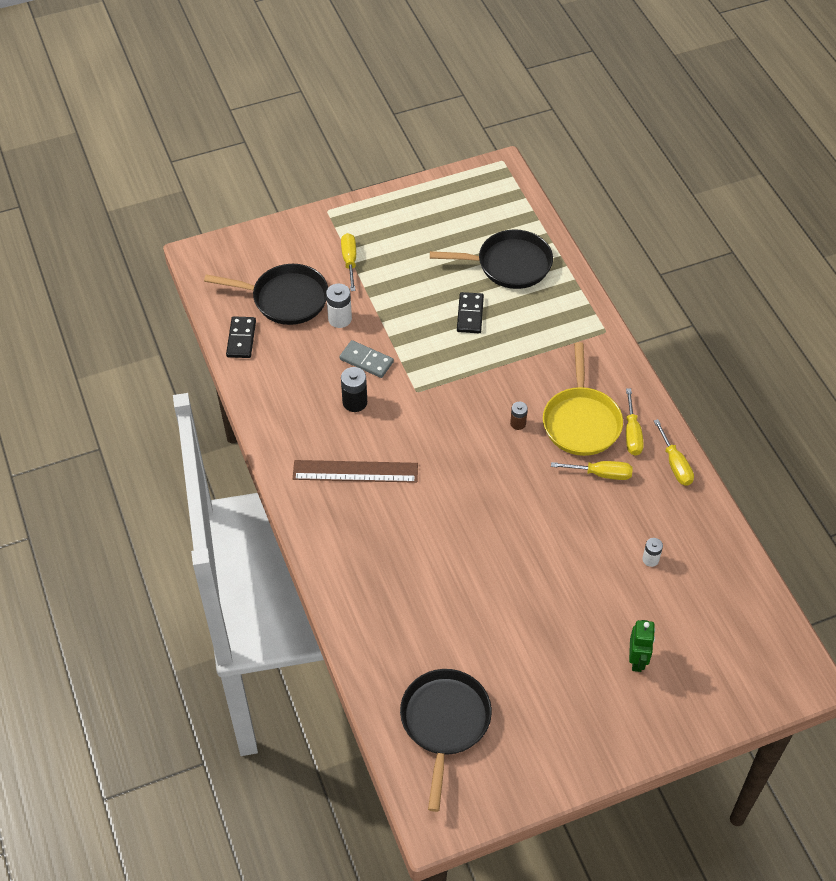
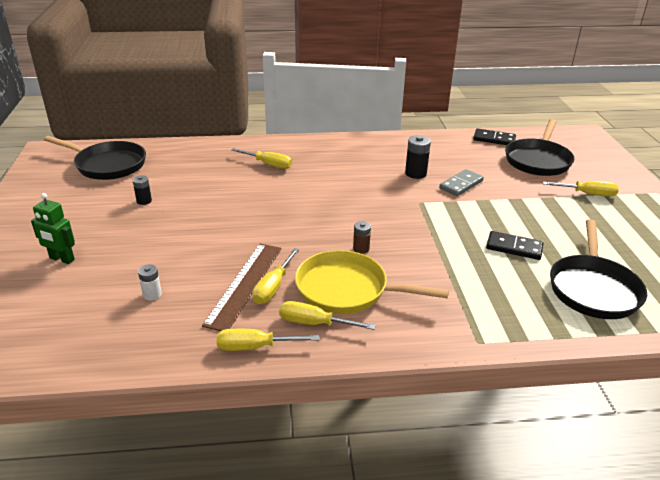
camera: 105 degrees right, 20 degrees down
brown ruler [293,460,418,483] -> brown ruler moved to [202,244,281,331]
white battery [326,284,352,328] -> none
none -> black battery [133,175,152,205]
none -> yellow screwdriver [231,148,292,169]

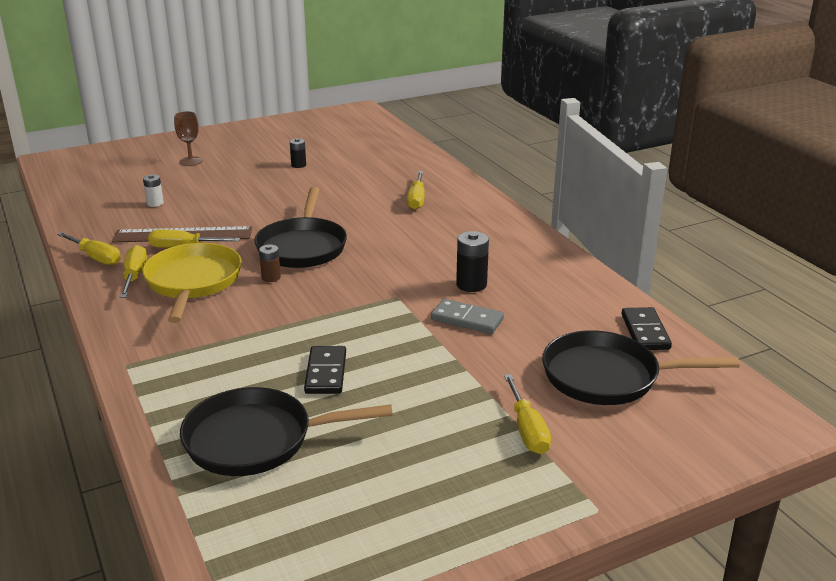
camera: 70 degrees right, 5 degrees down
green robot [31,193,75,264] -> brown goblet [174,111,203,166]
black pan [44,136,146,180] -> black pan moved to [254,187,347,268]
yellow screwdriver [217,329,319,351] -> yellow screwdriver turned 150 degrees clockwise [57,232,121,265]

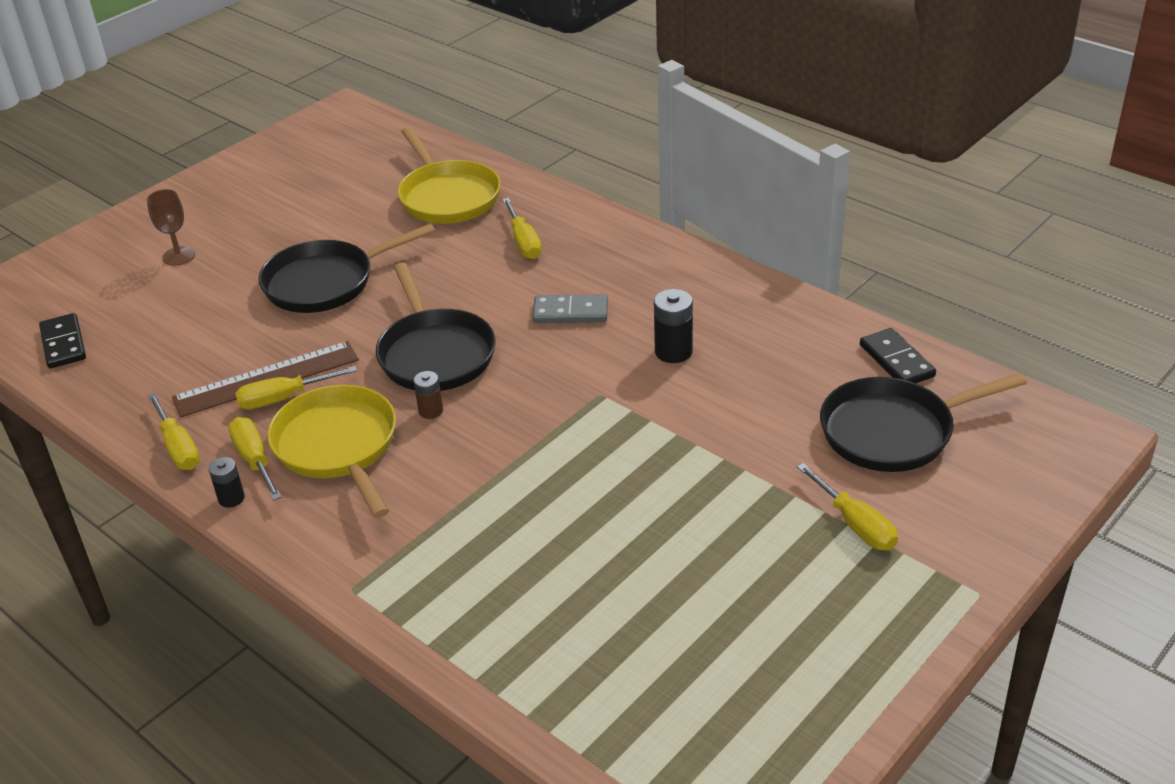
camera: 20 degrees left, 10 degrees up
yellow screwdriver [57,232,121,265] -> yellow screwdriver turned 45 degrees clockwise [148,393,200,470]
white battery [143,174,164,207] -> none
black pan [180,387,393,476] -> black pan moved to [259,224,435,313]
black battery [290,138,306,168] -> black battery moved to [209,457,245,508]
black domino [304,346,346,394] -> black domino moved to [39,313,86,368]
grey domino [431,299,504,334] -> grey domino moved to [532,294,608,323]
none -> yellow pan [398,127,501,224]

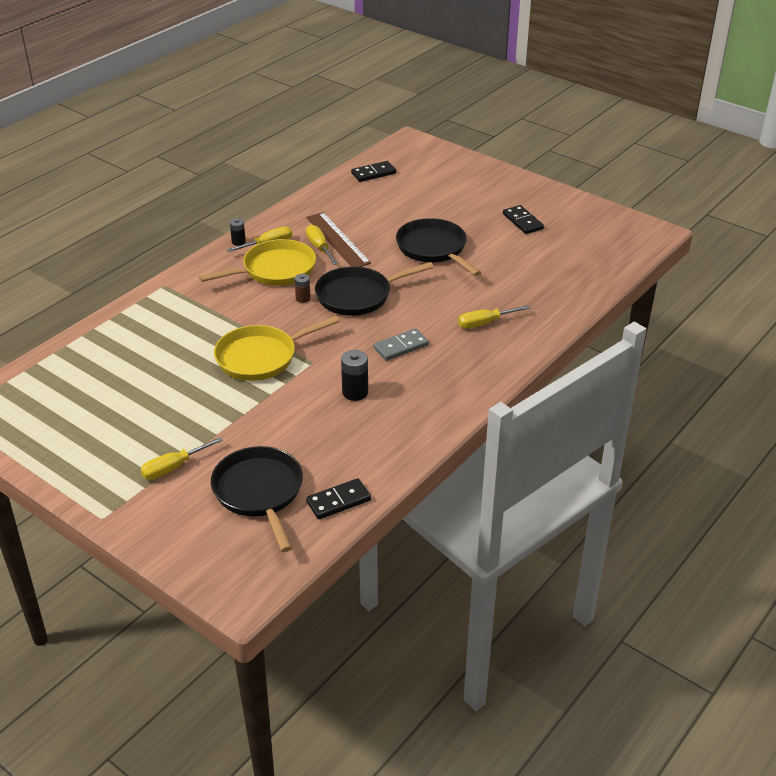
camera: 85 degrees right, 0 degrees up
brown goblet [147,189,195,266] -> none
yellow screwdriver [148,393,200,470] -> none
yellow pan [398,127,501,224] -> yellow pan moved to [214,316,340,381]
grey domino [532,294,608,323] -> grey domino turned 60 degrees clockwise [374,328,429,361]
none -> black domino [503,205,544,234]

